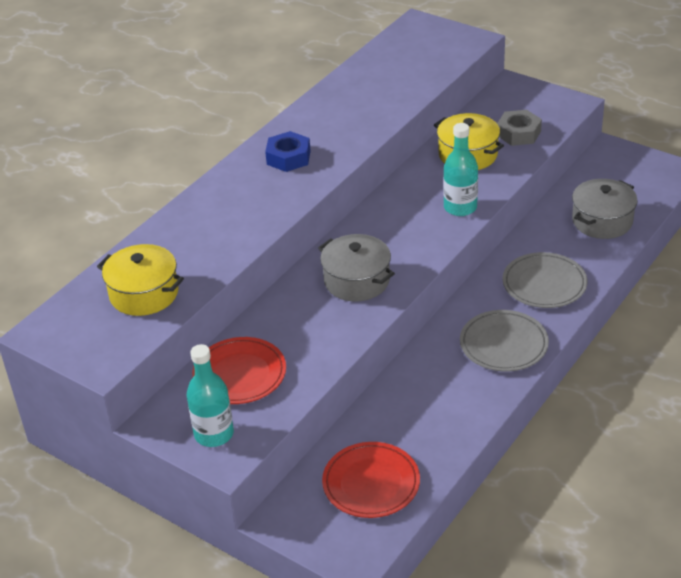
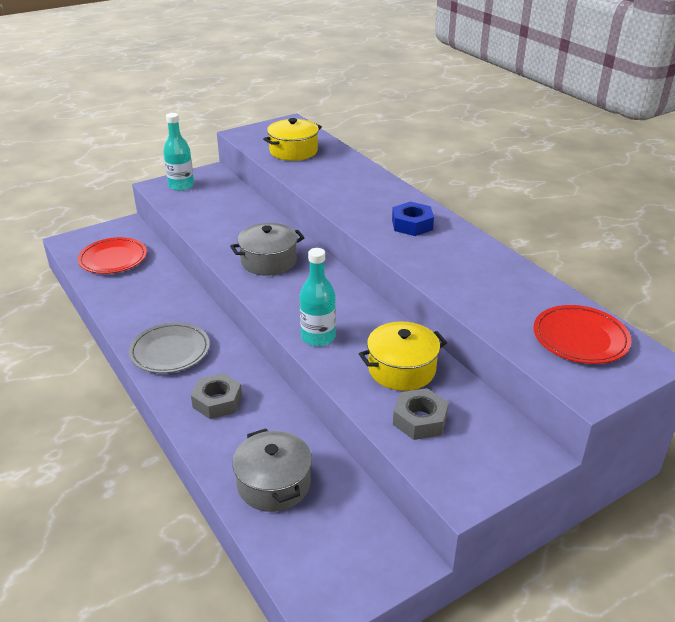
camera: 110 degrees right, 5 degrees down
red plate [192,337,286,404] -> red plate moved to [533,305,631,364]
grey plate [502,252,587,308] -> grey nut [191,373,242,419]

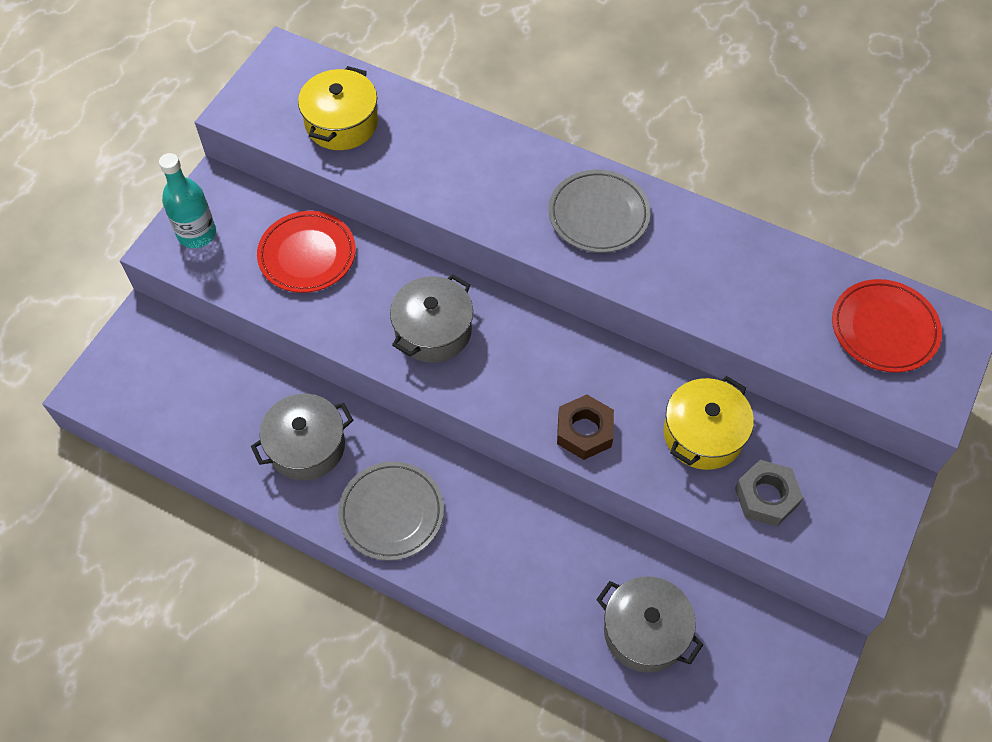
camera: 30 degrees left, 25 degrees up
red plate [78,237,147,274] -> red plate moved to [257,211,356,293]
grey nut [191,373,242,419] -> none
turquoise bottle [300,248,336,346] -> brown nut [557,395,614,460]
blue nut [392,202,434,236] -> grey plate [548,170,650,253]
none -> grey pot [251,394,353,481]

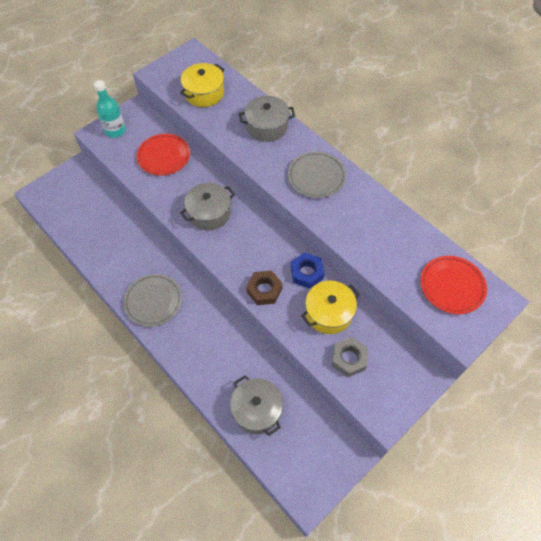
camera: 20 degrees right, 0 degrees up
grey pot [251,394,353,481] -> grey pot moved to [239,96,295,142]
none -> blue nut [291,252,325,289]

